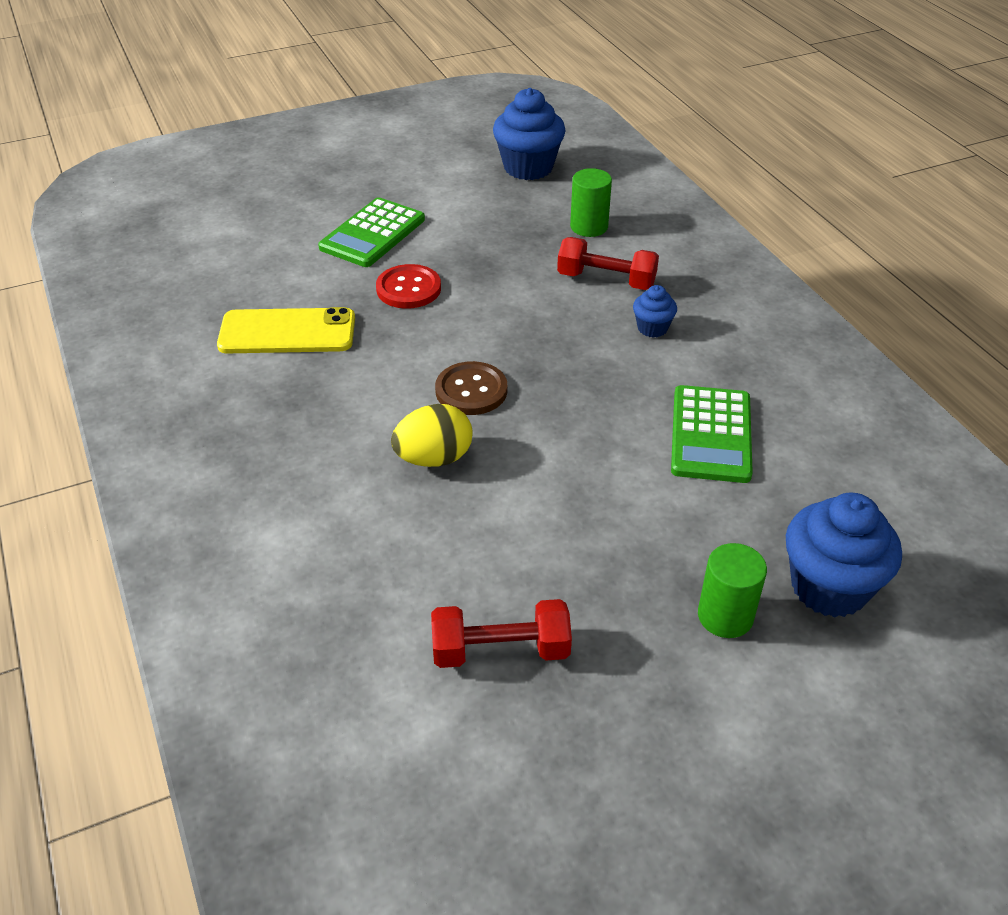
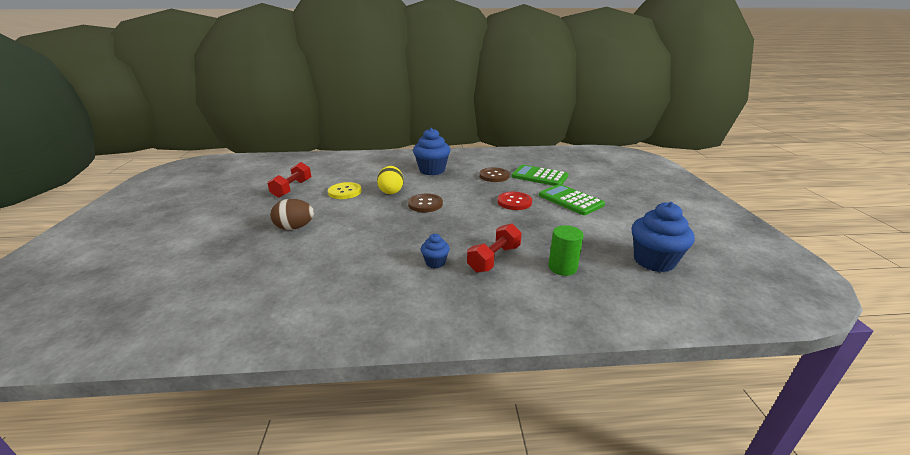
camera: 110 degrees right, 15 degrees down
yellow phone [217,307,355,353] -> brown button [479,167,509,182]
green calculator [671,385,753,483] -> green calculator moved to [511,165,568,186]
green cylinder [698,543,767,638] -> none
blue cupcake [786,493,902,617] -> blue cupcake moved to [413,128,450,175]
none -> brown egg [271,199,314,230]
none -> yellow button [328,182,362,199]

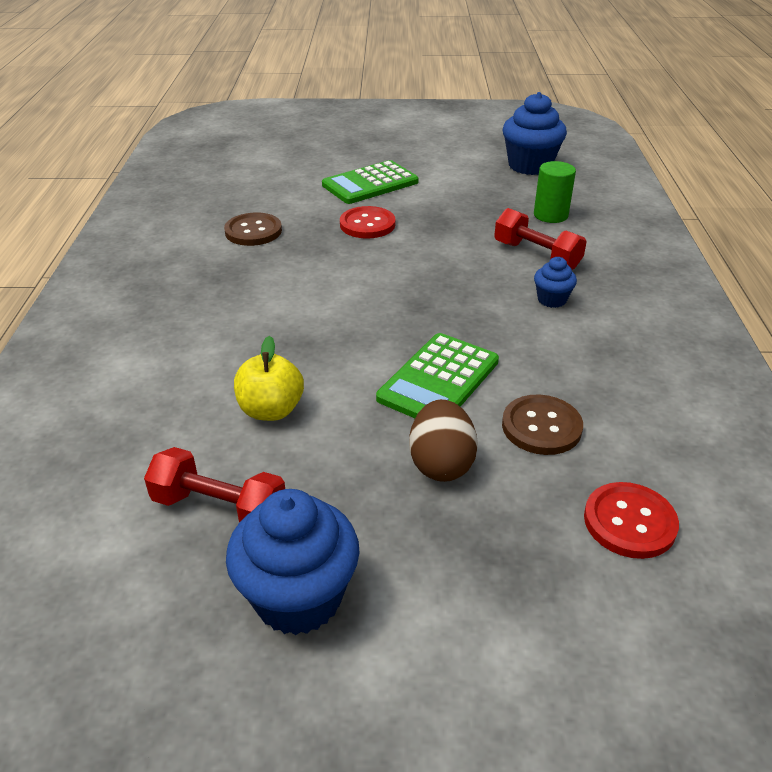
camera: 85 degrees left, 10 degrees up
yellow button [328,182,362,199] -> yellow apple [234,336,304,421]
yellow egg [377,166,404,194] -> none
brown button [408,194,443,212] -> brown button moved to [502,395,583,455]
blue cupcake [413,128,450,175] -> blue cupcake moved to [226,489,360,635]
green calculator [511,165,568,186] -> green calculator moved to [376,333,499,418]
none -> red button [584,482,679,559]

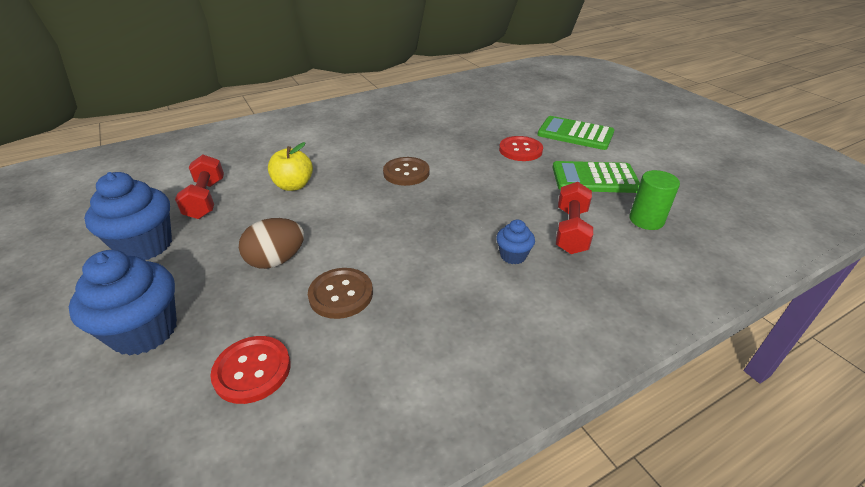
camera: 60 degrees right, 0 degrees up
brown button [224,213,282,246] -> brown button moved to [383,157,430,186]
green calculator [376,333,499,418] -> green calculator moved to [552,161,640,193]
blue cupcake [503,92,567,175] -> blue cupcake moved to [69,250,177,356]

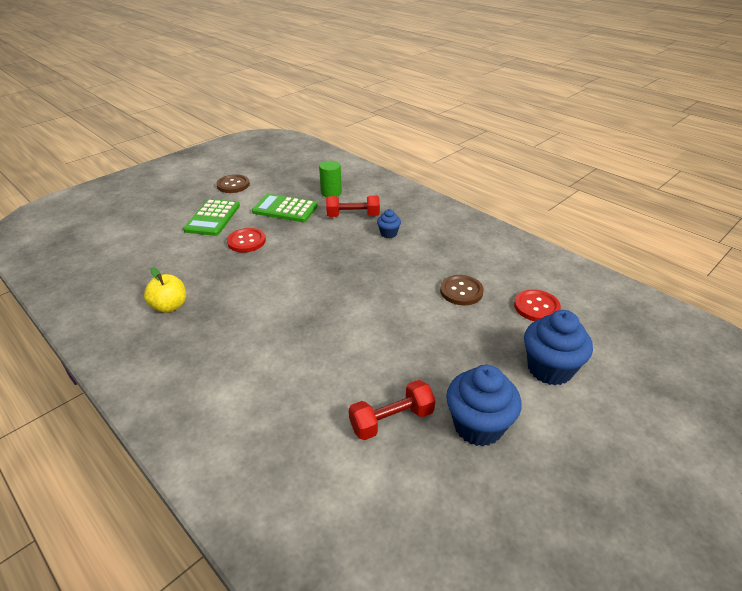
camera: 105 degrees left, 0 degrees up
brown egg [239,218,304,269] -> none
yellow apple [268,142,313,191] -> yellow apple moved to [144,267,186,313]
brown button [383,157,430,186] -> brown button moved to [216,174,250,193]
green calculator [552,161,640,193] -> green calculator turned 120 degrees clockwise [252,194,318,222]

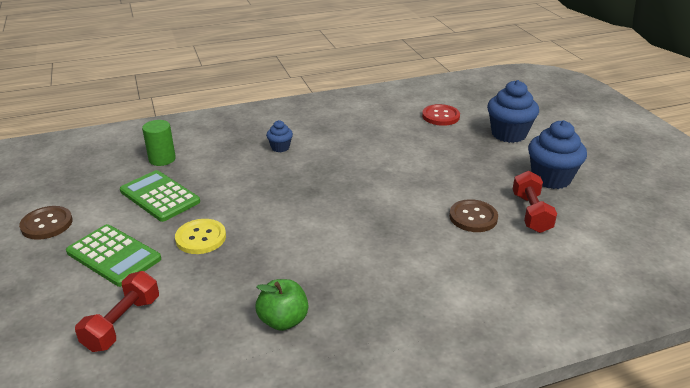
camera: 65 degrees left, 5 degrees down
yellow apple [144,267,186,313] -> green apple [255,279,308,331]
red button [227,228,266,253] -> yellow button [175,219,226,254]
green calculator [252,194,318,222] -> green calculator turned 90 degrees clockwise [120,170,200,222]
red dumbbell [326,195,380,217] -> red dumbbell moved to [75,271,159,352]
brown button [440,275,484,305] -> brown button moved to [449,199,498,232]

